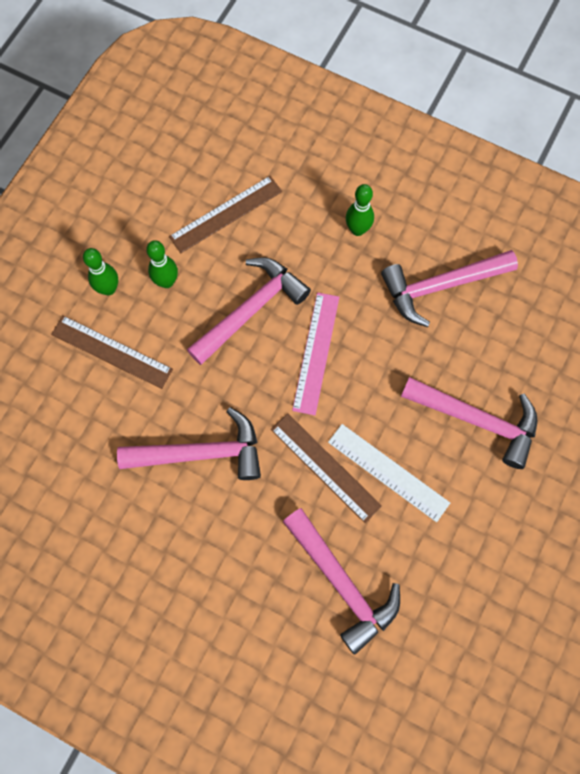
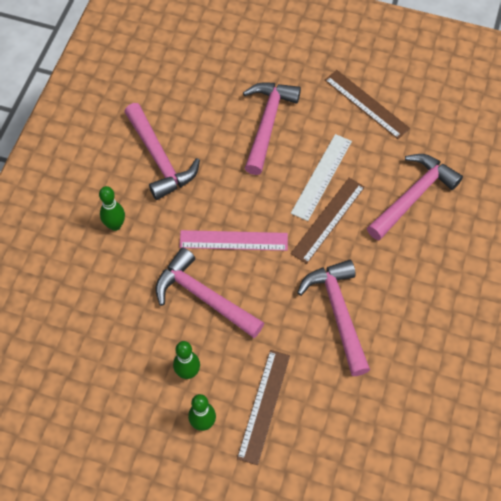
camera: 100 degrees left, 10 degrees down
brown ruler [169,176,282,253] -> brown ruler moved to [325,70,410,139]

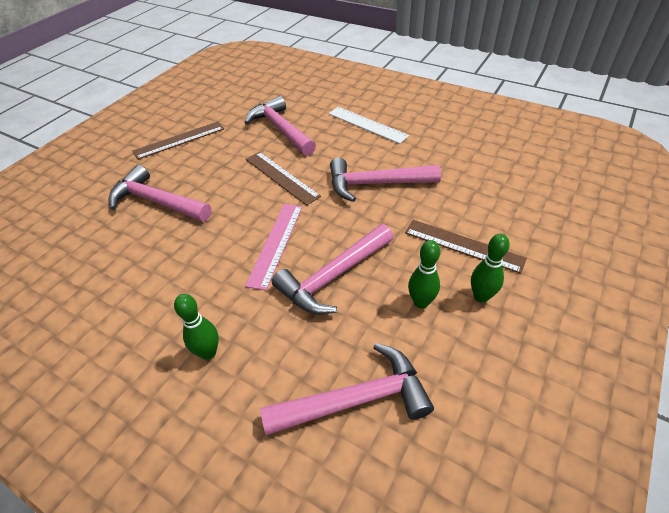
camera: 75 degrees left, 15 degrees down
pink hammer [124,103,200,200] -> pink hammer moved to [260,343,434,435]
white ruler [291,134,352,221] -> white ruler moved to [328,107,409,144]

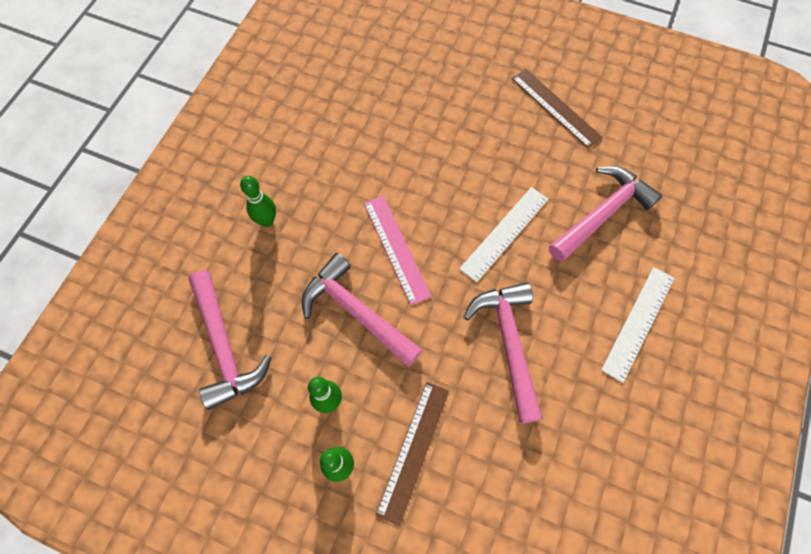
camera: 80 degrees right, 20 degrees up
pink hammer [108,165,212,222] -> none
pink ruler [245,204,302,291] -> pink ruler turned 60 degrees clockwise [364,196,431,305]
brown ruler [246,152,321,206] -> white ruler [459,187,548,282]

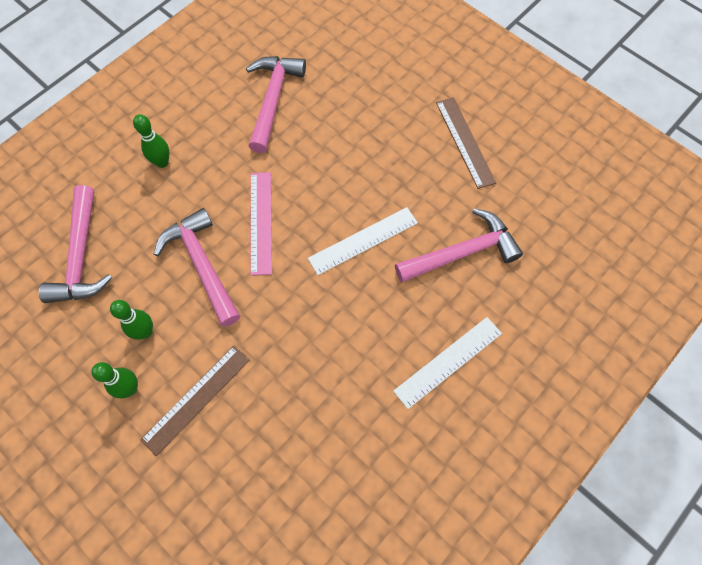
camera: 20 degrees right, 0 degrees up
pink hammer [464,282,543,423] -> pink hammer moved to [246,56,306,153]

